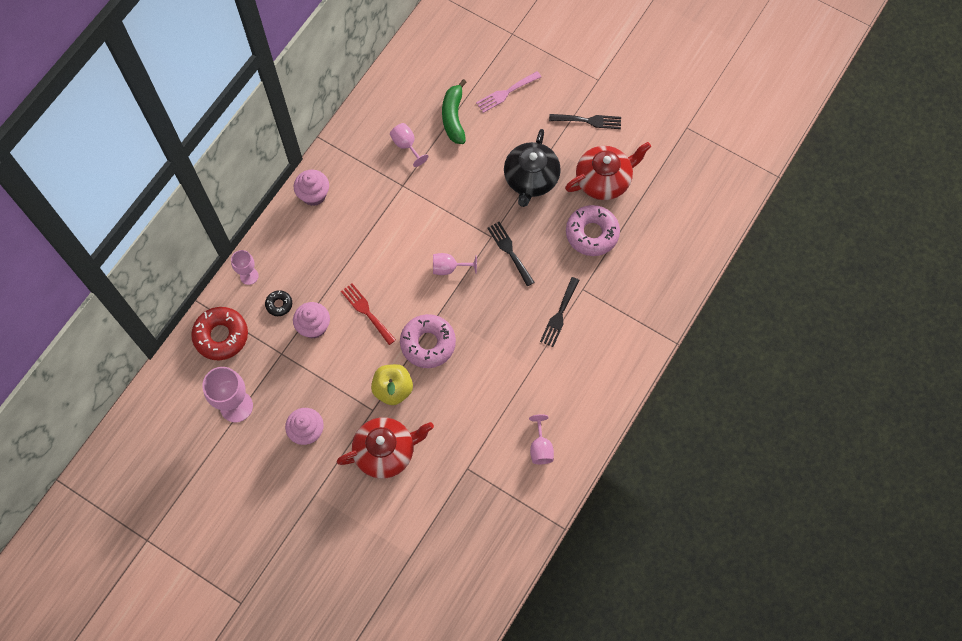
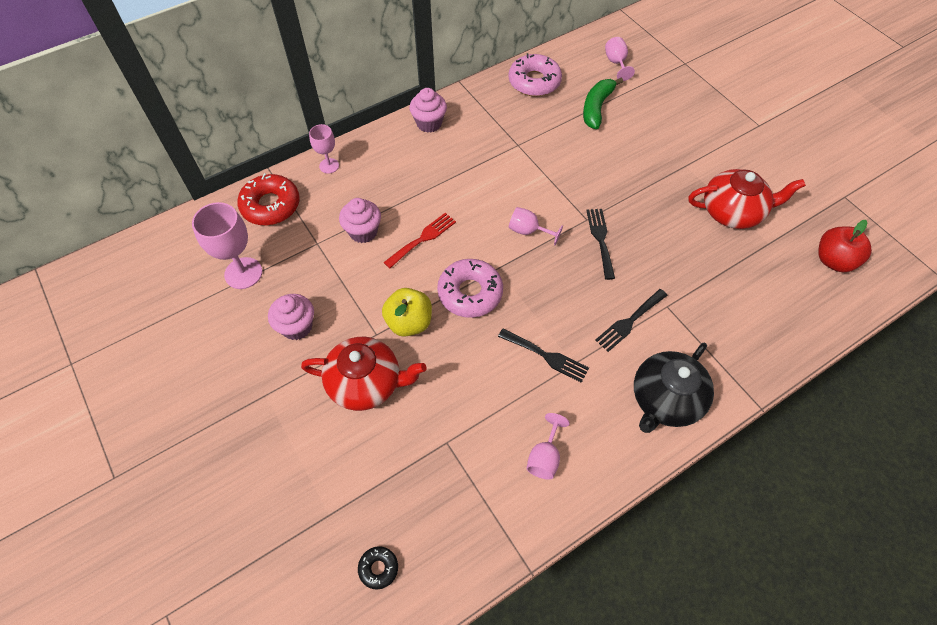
camera: 25 degrees right, 10 degrees down
black donut [265,290,292,316] -> black donut moved to [358,546,398,590]
red fork [341,283,396,345] -> red fork turned 60 degrees clockwise [384,213,456,268]
pink goblet [390,123,428,167] -> pink goblet moved to [605,37,635,81]
pink fork [476,71,541,113] -> none
black teapot [504,129,561,207] -> black teapot moved to [634,343,714,433]
black fork [549,114,621,129] -> black fork moved to [498,329,589,383]
pink donut [566,205,620,256] -> pink donut moved to [508,53,562,97]
none -> red apple [818,220,872,272]

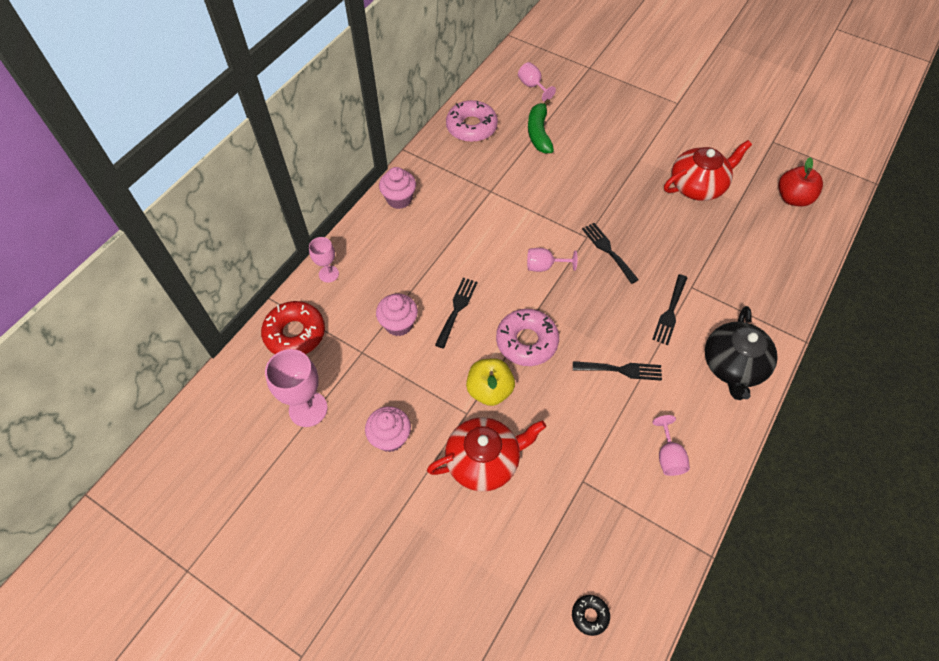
camera: 25 degrees left, 0 degrees up
red fork [384,213,456,268] -> black fork [435,278,478,349]

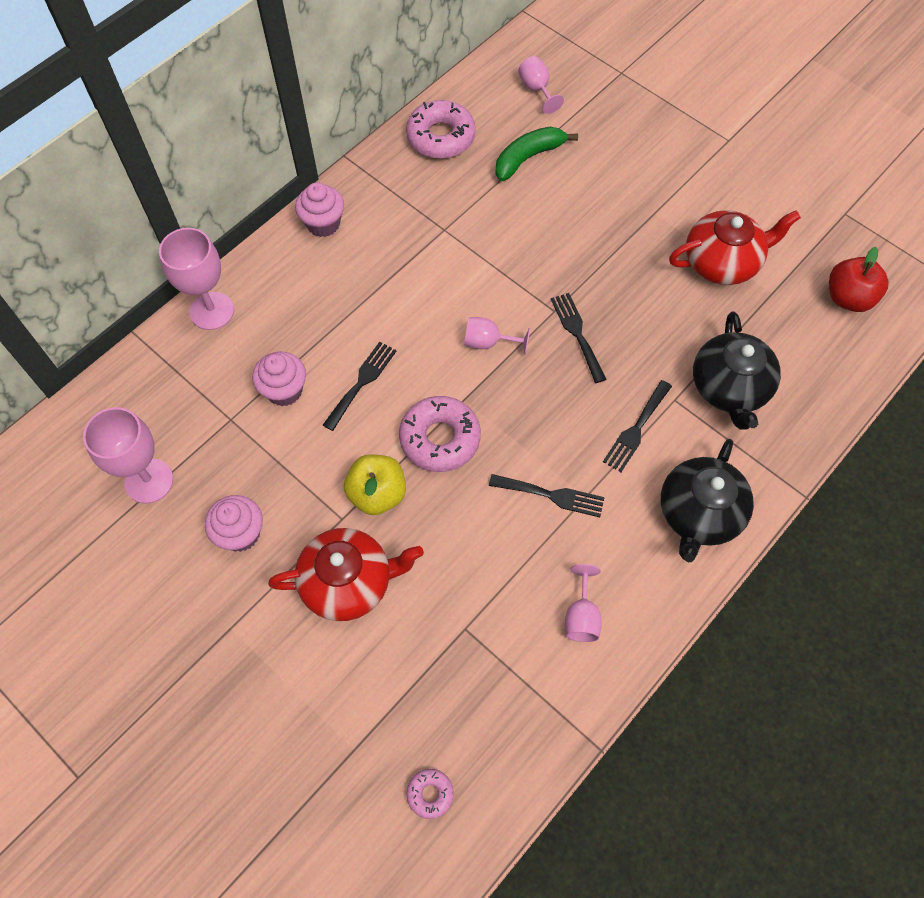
camera: 10 degrees right, 5 degrees up
red donut [261,301,325,354] -> none
pink goblet [309,237,339,283] -> pink goblet [159,228,234,330], size x1.70
green banana [528,99,554,153] -> green banana turned 45 degrees clockwise [495,127,578,181]
black donut [572,595,610,636] -> pink donut [406,769,454,819]
none -> black teapot [693,311,781,430]

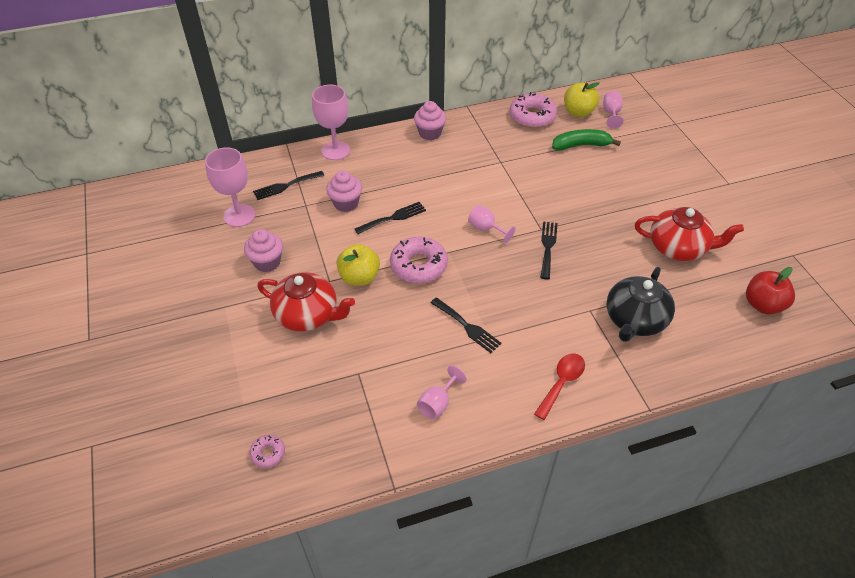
camera: 30 degrees right, 15 degrees down
black fork [603,380,672,472] -> black fork moved to [253,171,324,200]
black teapot [661,439,754,562] -> red spoon [534,353,585,420]
none -> yellow apple [564,82,600,117]

